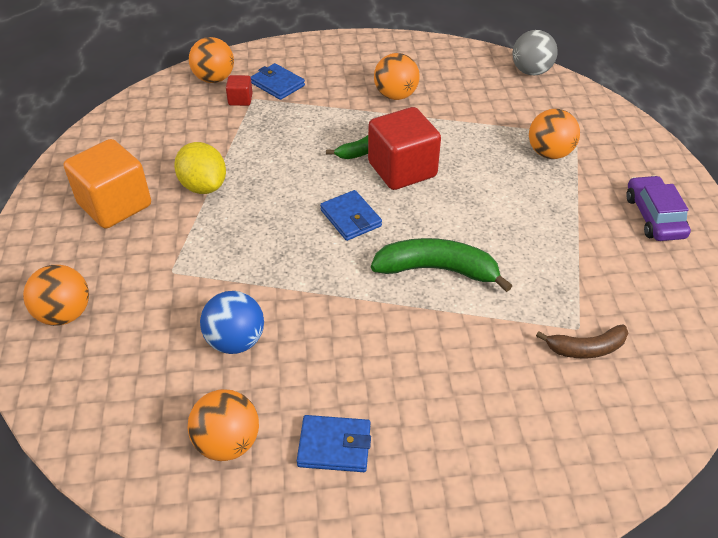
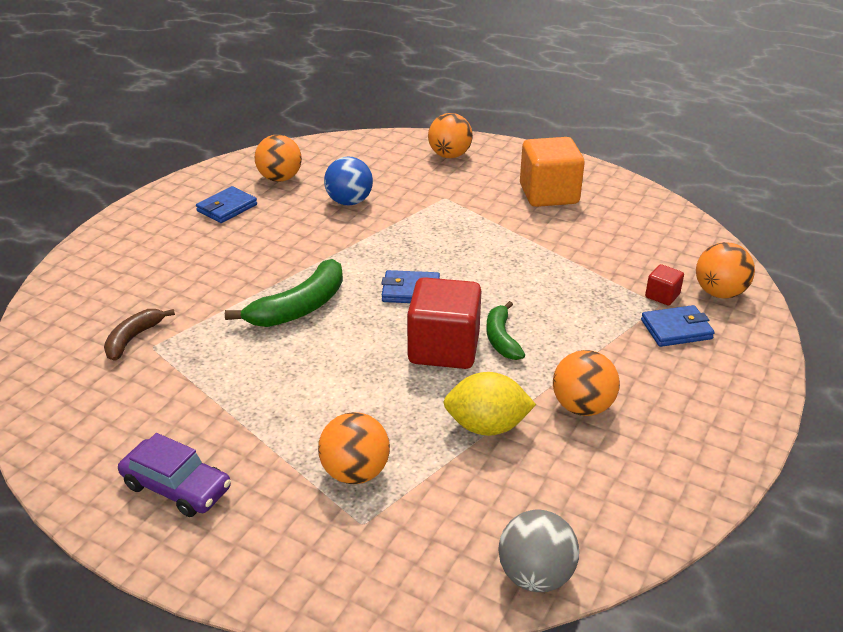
camera: 125 degrees right, 10 degrees down
yellow lemon [174,142,226,194] -> yellow lemon moved to [443,372,536,436]

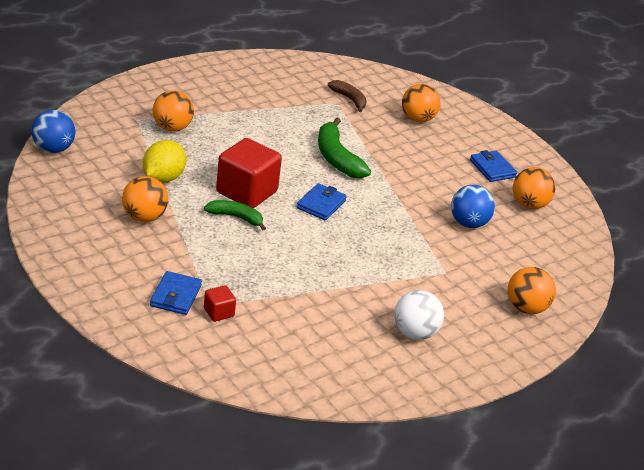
camera: 110 degrees right, 0 degrees up
purple car [118,433,231,517] -> none
grey ball [498,510,579,592] -> blue ball [31,110,75,153]
orange cube [520,137,585,207] -> white ball [394,290,444,340]
orange ball [696,242,755,298] -> orange ball moved to [402,84,441,122]

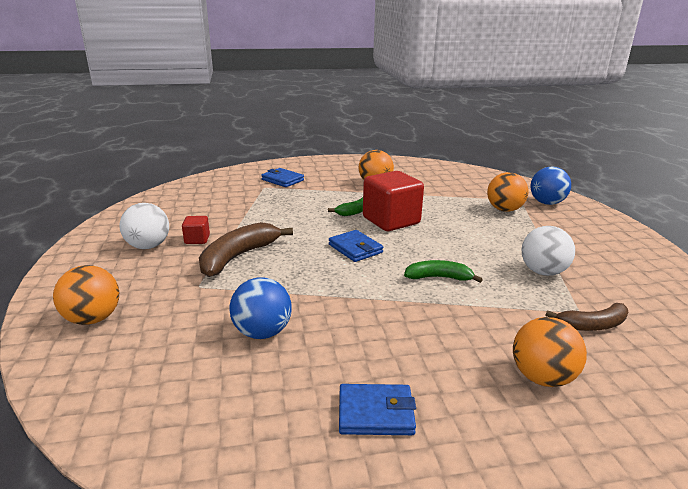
camera: 120 degrees right, 10 degrees down
blue ball [31,110,75,153] -> blue ball moved to [531,167,571,205]
yellow lemon [143,140,187,183] -> none
red cube [204,285,236,322] -> red cube moved to [182,216,210,244]
green banana [318,118,371,178] -> green banana [404,260,483,283], size x0.62
orange ball [513,167,556,209] -> none
none -> brown banana [199,222,293,277]
none -> white ball [521,226,575,276]

